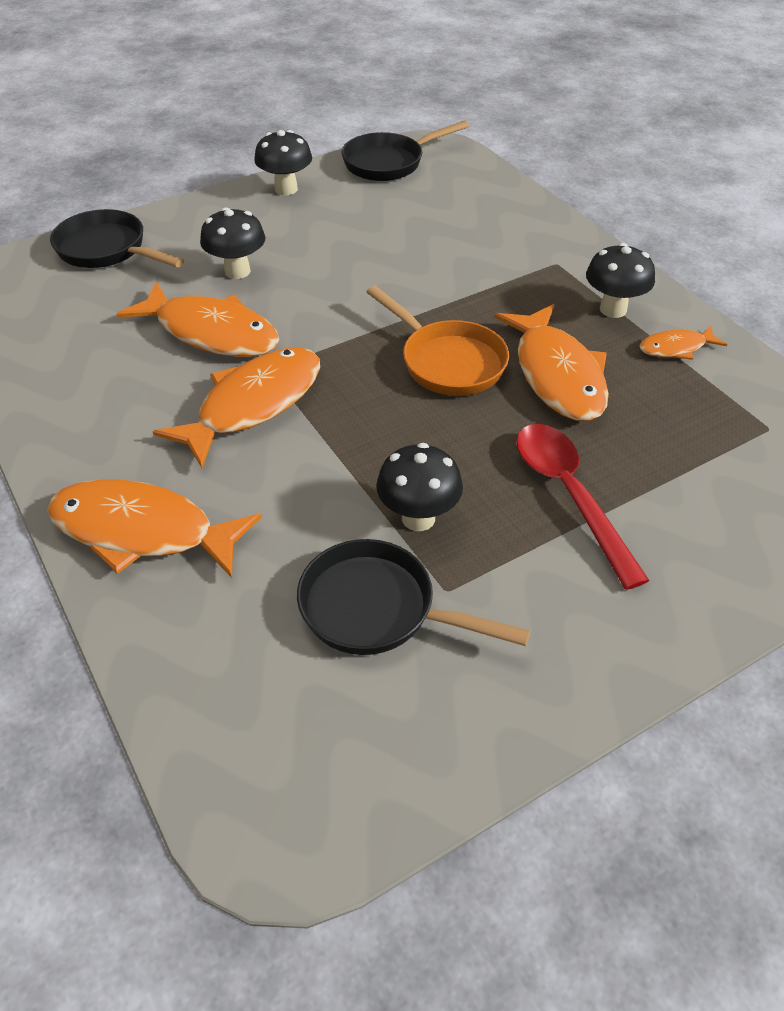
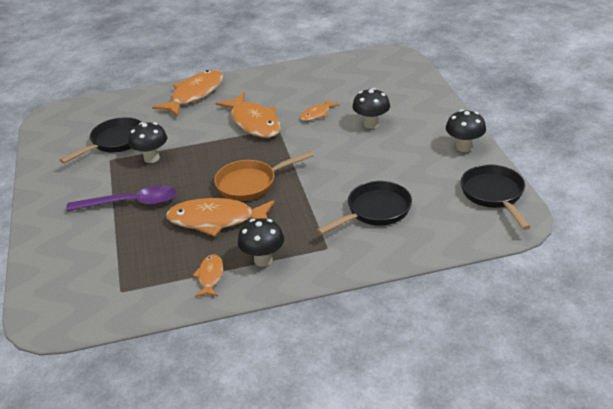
camera: 110 degrees right, 10 degrees down
black pan [50,209,184,268] -> black pan moved to [317,181,412,235]
orange fish [116,282,279,357] -> orange fish [300,100,340,121], size x0.50
red spoon [516,424,650,590] -> purple spoon [66,185,177,211]

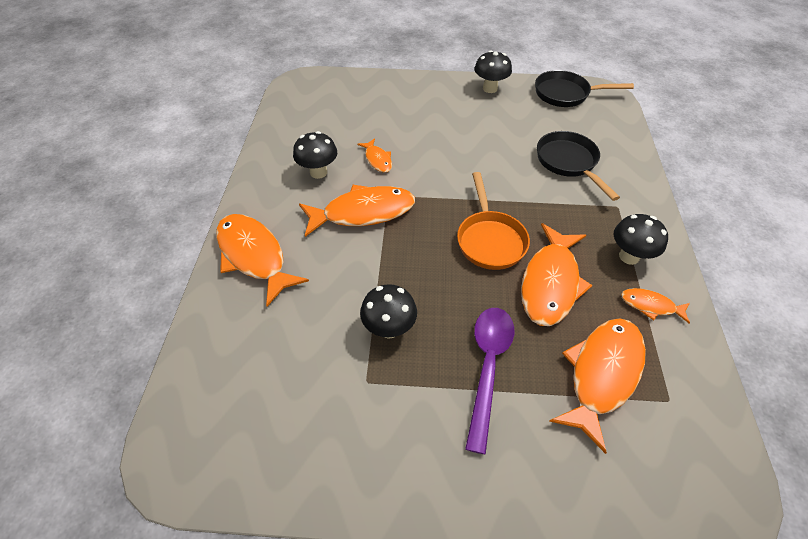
camera: 75 degrees left, 15 degrees up
black pan [60,117,141,164] -> none
black mushroom [352,88,390,129] -> black mushroom moved to [293,131,337,179]
none -> orange fish [549,318,646,454]

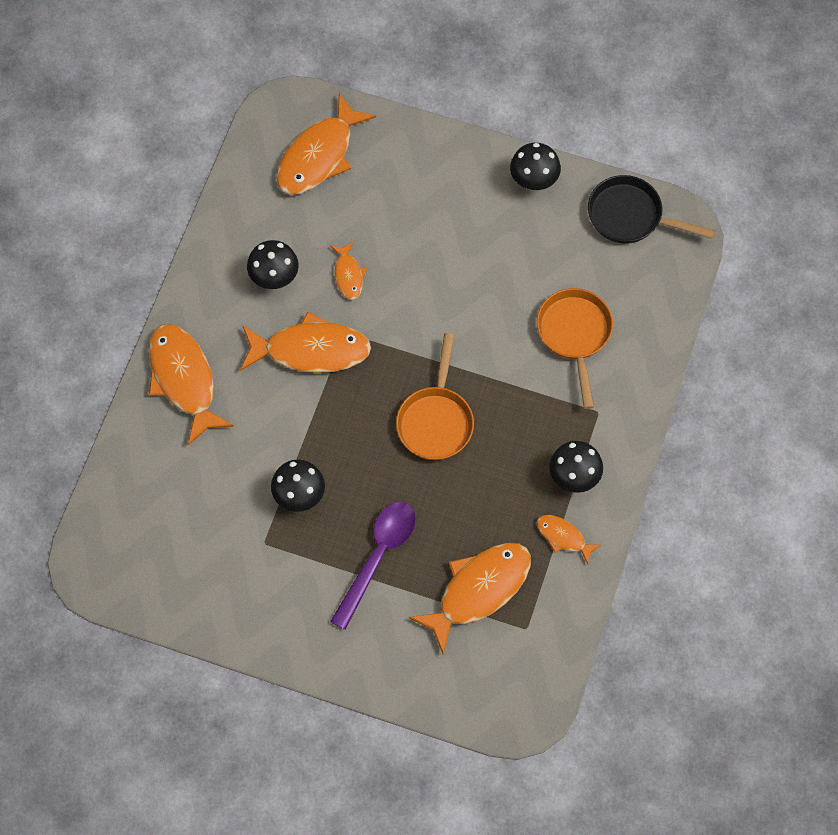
camera: 15 degrees right, 15 degrees up
orange fish [521,223,592,326] -> orange fish moved to [276,93,376,195]
black pan [537,131,620,201] -> orange pan [537,288,613,409]

